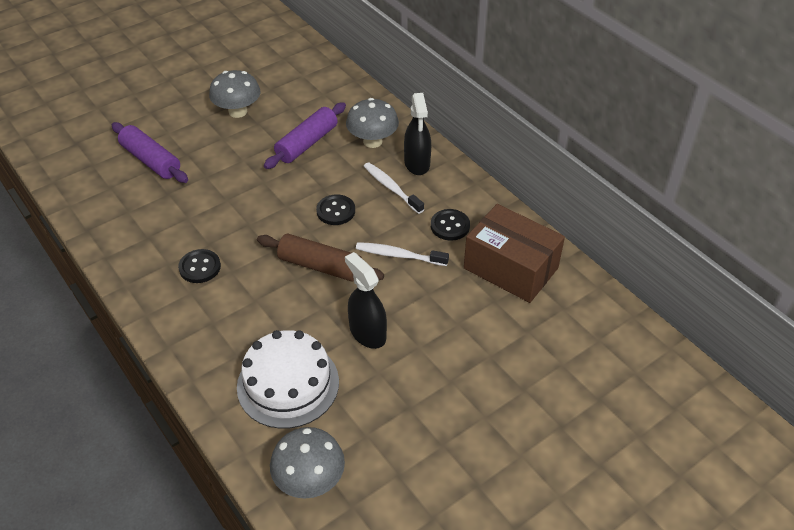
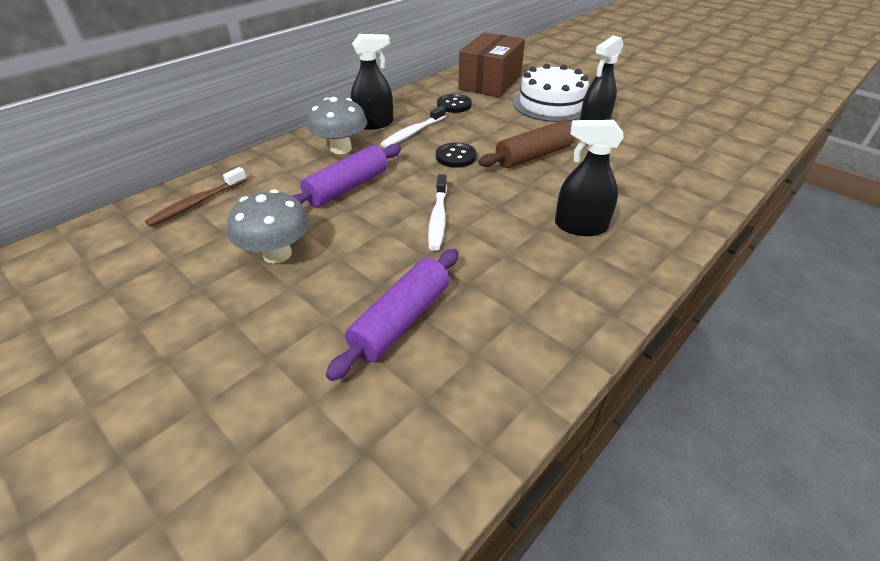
camera: 100 degrees left, 5 degrees down
black button [178,249,221,283] -> black spray bottle [555,120,624,236]
white cake [237,330,339,429] -> white cake moved to [513,64,589,122]
brown rolling pin [257,234,384,282] -> brown rolling pin turned 45 degrees clockwise [479,120,575,168]
purple rolling pin [264,102,346,169] -> purple rolling pin turned 75 degrees counterclockwise [292,144,401,207]
grey mushroom [270,427,345,499] -> none
white toothbrush [356,242,449,266] -> white toothbrush moved to [428,174,447,251]
none -> brown toothbrush [145,167,247,227]

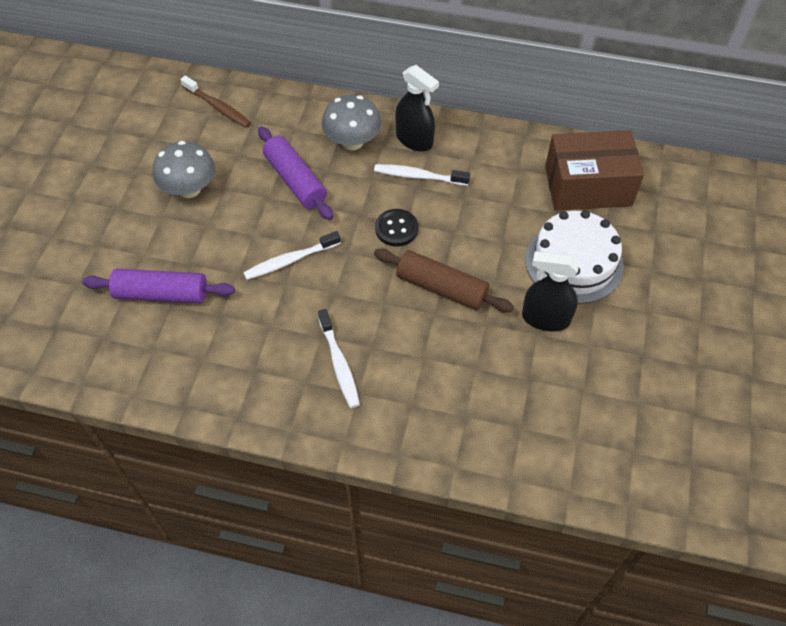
camera: 60 degrees right, 15 degrees up
brown toothbrush [145,167,247,227] -> brown toothbrush turned 150 degrees counterclockwise [180,75,251,128]
purple rolling pin [292,144,401,207] -> purple rolling pin turned 45 degrees clockwise [258,127,333,220]
black button [437,94,472,113] -> none
black spray bottle [555,120,624,236] -> white toothbrush [318,309,360,408]

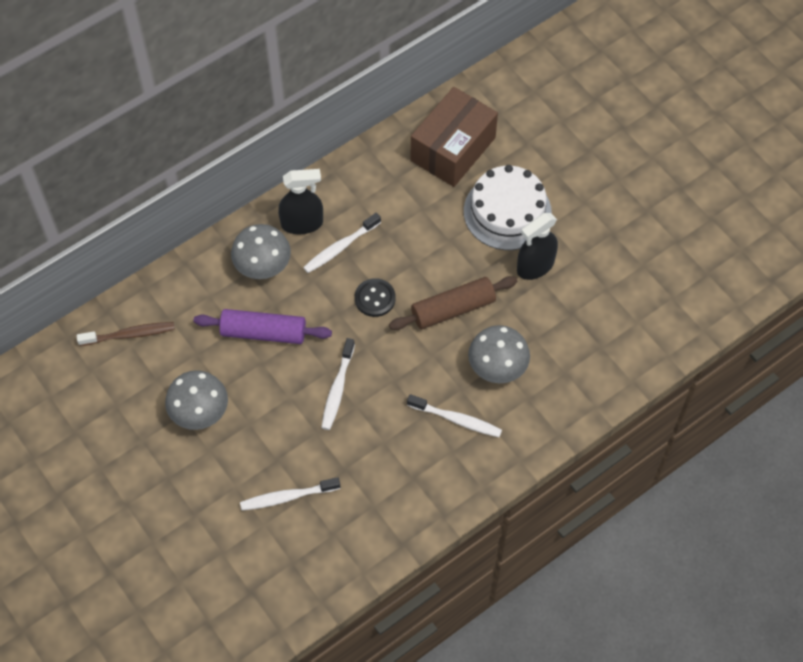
camera: 50 degrees left, 5 degrees up
purple rolling pin [82,269,235,303] -> white toothbrush [240,477,340,511]
none -> grey mushroom [468,325,530,383]

